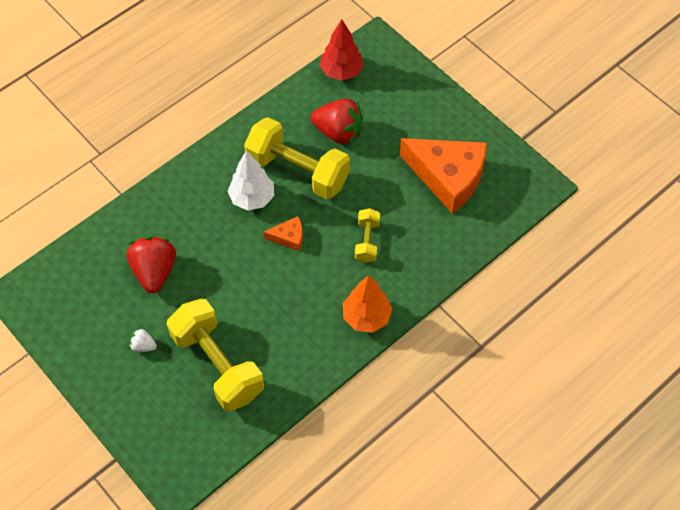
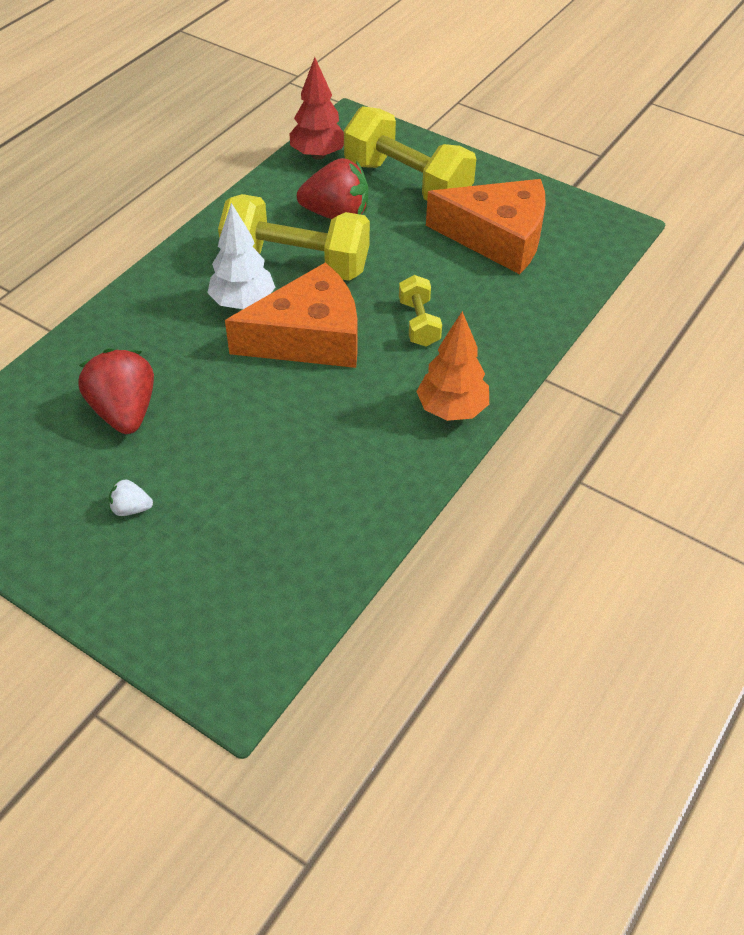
camera: 15 degrees left, 10 degrees down
yellow dumbbell [167,299,264,412] -> yellow dumbbell moved to [344,106,476,200]
orange cheese [264,216,303,251] -> orange cheese [225,262,358,368], size x2.28

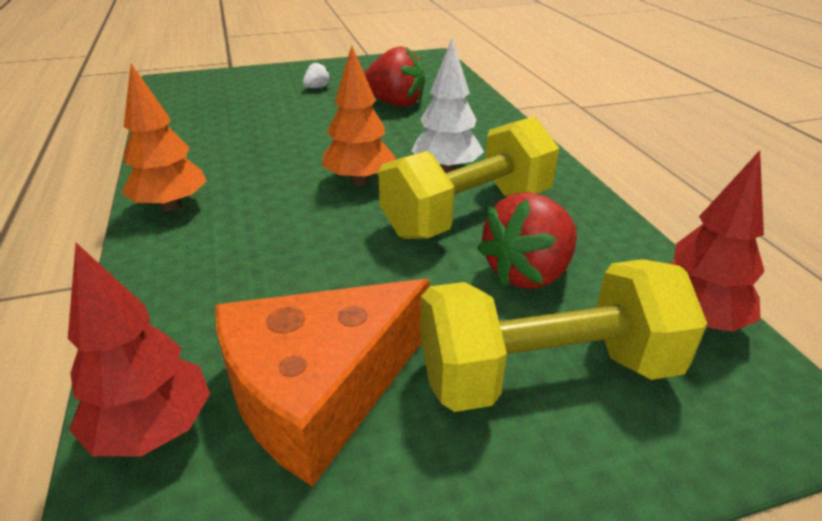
camera: 130 degrees right, 15 degrees down
orange cheese [225,262,358,368] -> orange tree [322,45,396,186]
yellow dumbbell [399,275,442,347] -> none
none -> red tree [68,243,210,456]

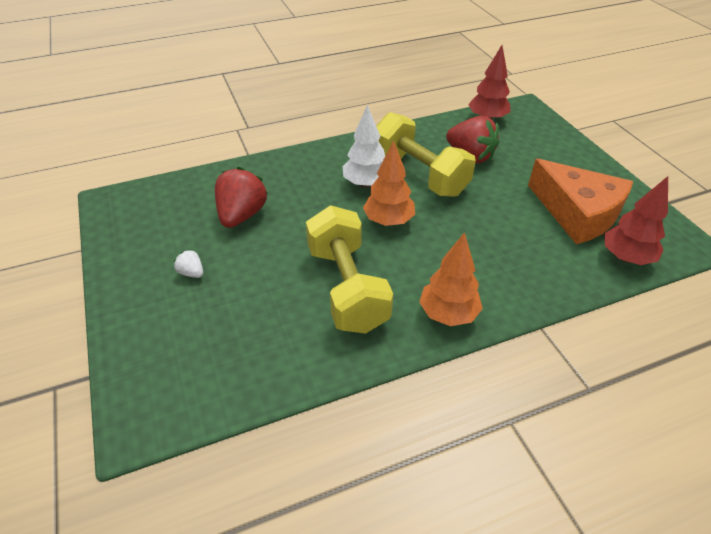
camera: 95 degrees left, 10 degrees up
yellow dumbbell [420,259,707,412] -> yellow dumbbell moved to [306,206,393,334]

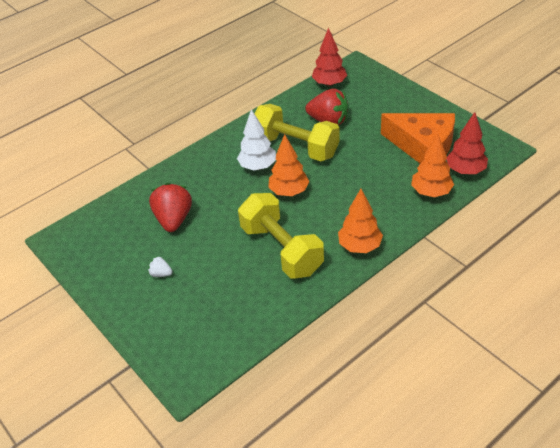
camera: 15 degrees left, 0 degrees up
none -> orange tree [411,134,454,197]

